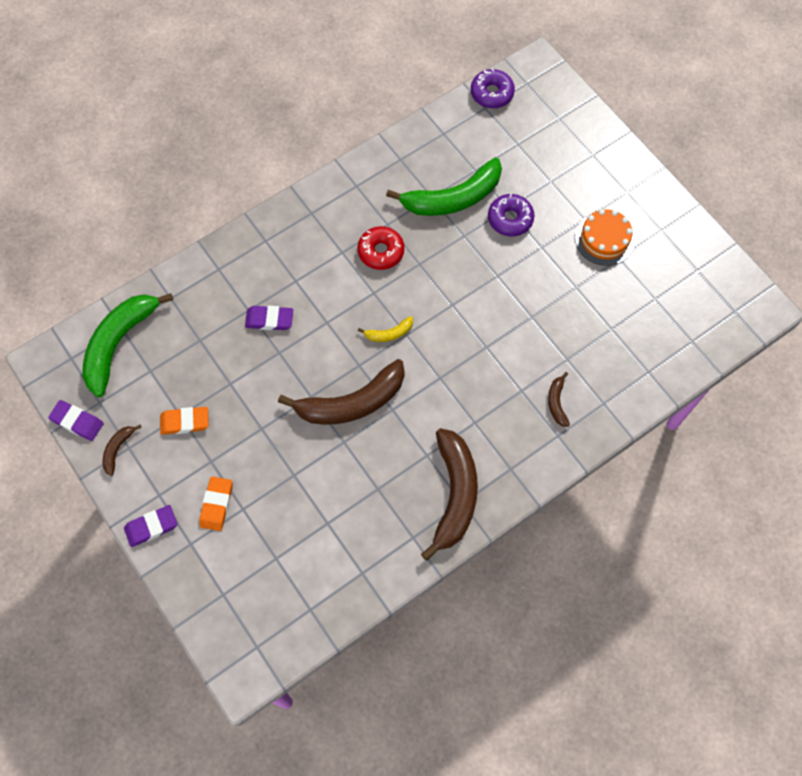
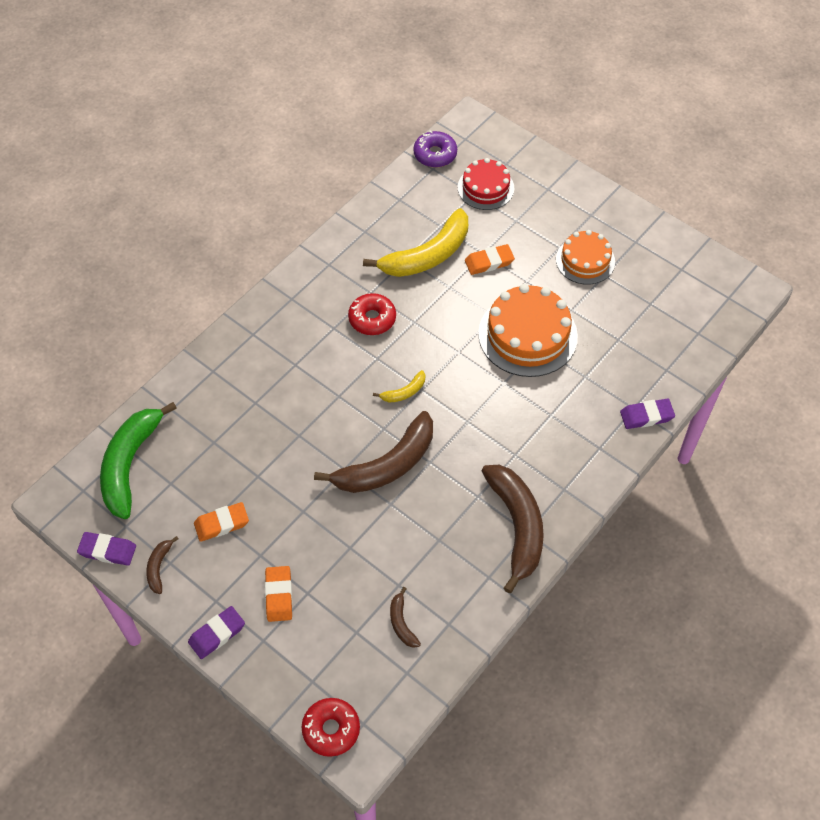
camera: 15 degrees left, 10 degrees down
purple eraser [245,306,293,330] -> purple eraser moved to [620,398,675,429]
green banana [386,158,502,216] -> yellow banana [363,208,468,277]
purple donut [488,194,534,236] -> orange eraser [465,244,515,275]
brown banana [548,372,570,427] -> brown banana moved to [390,587,421,648]
none -> red donut [302,698,360,757]
none -> red cake [458,158,514,210]
none -> orange cake [478,284,578,377]

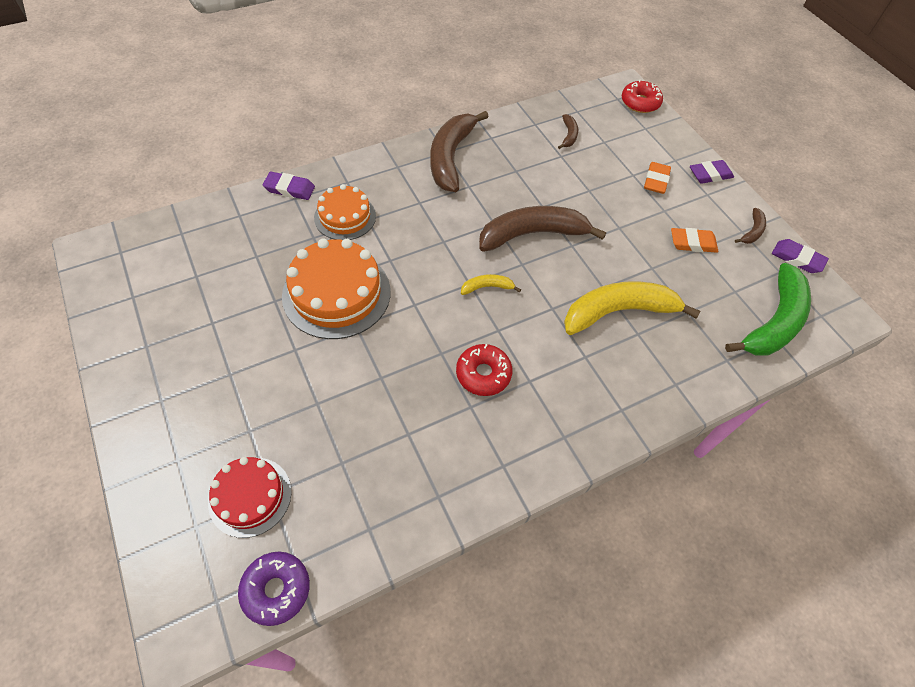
camera: 160 degrees left, 0 degrees up
yellow banana [363,208,468,277] -> yellow banana moved to [564,281,701,335]
orange eraser [465,244,515,275] -> none
orange cake [556,230,615,285] -> orange cake moved to [314,184,376,240]

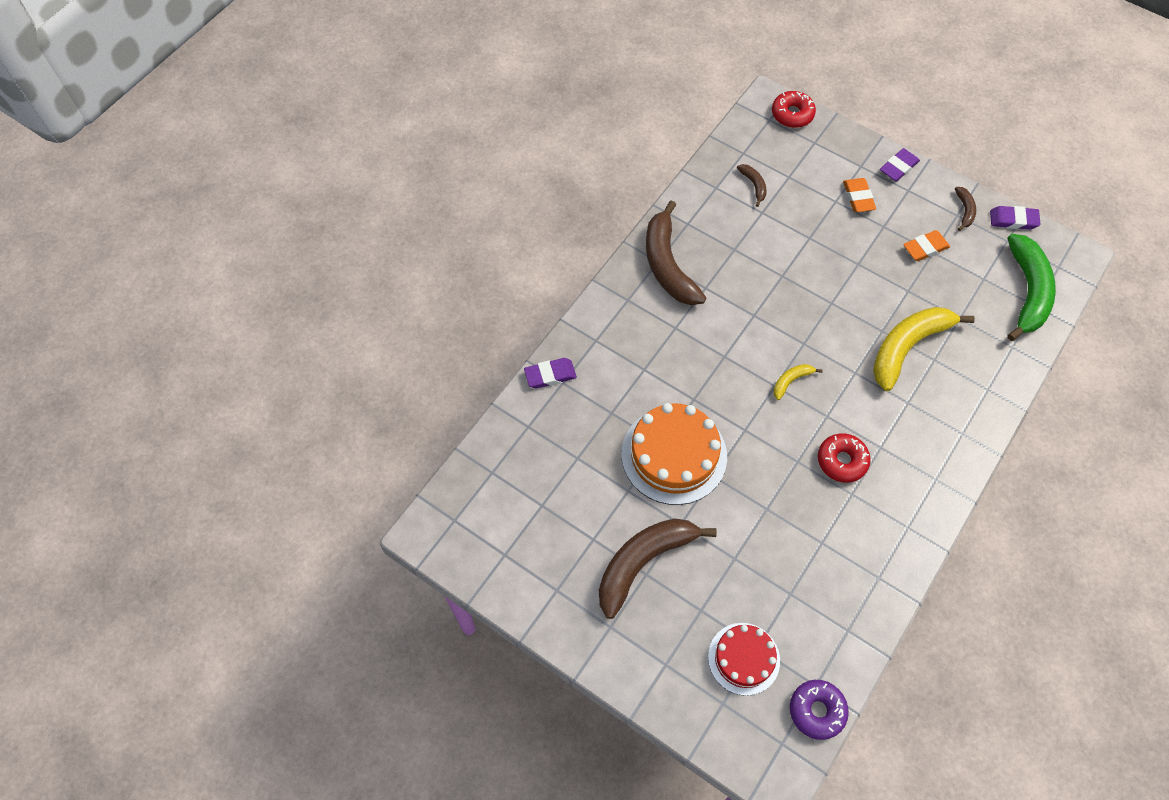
camera: 25 degrees left, 5 degrees up
orange cake [314,184,376,240] -> none
brown banana [479,206,606,252] -> brown banana moved to [599,518,717,619]

